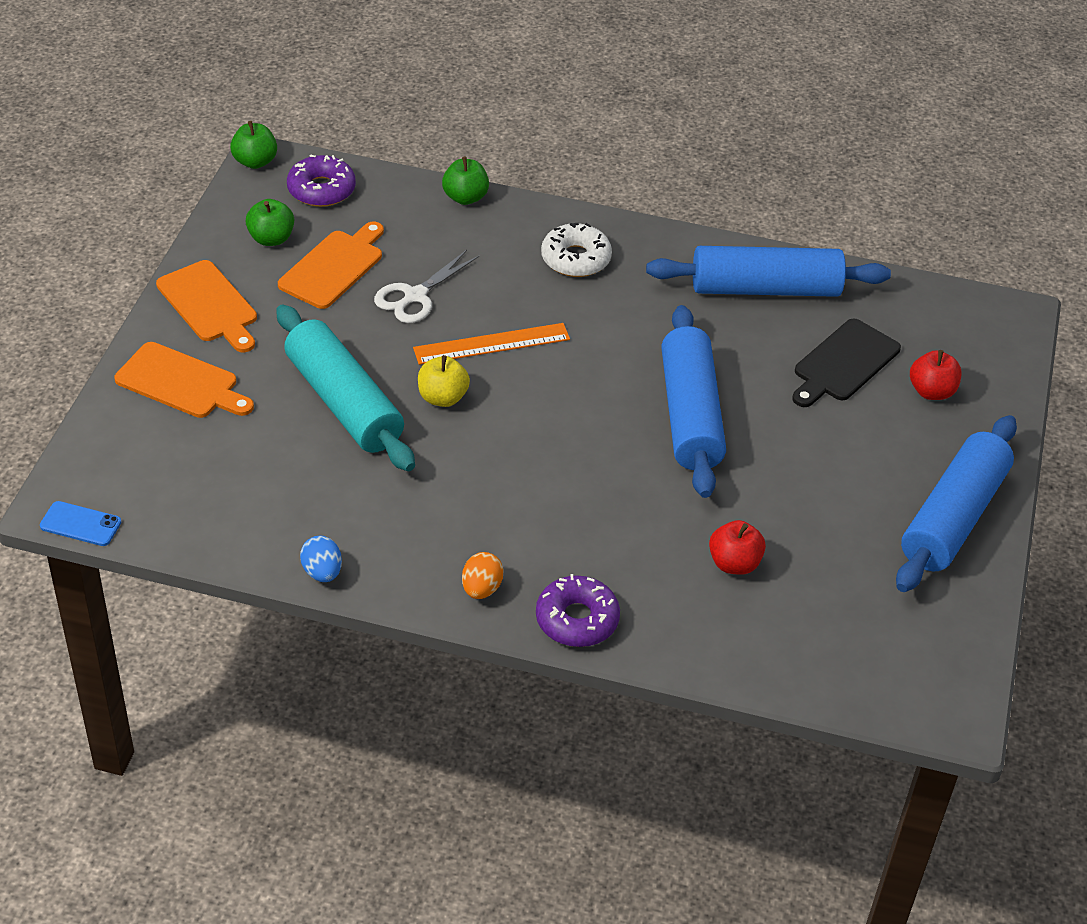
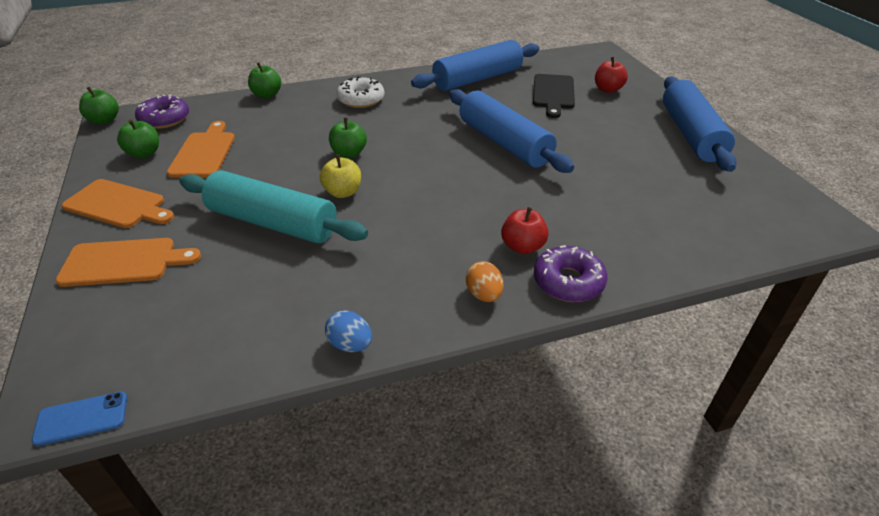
camera: 30 degrees left, 5 degrees down
white scissors [374,250,479,323] -> none
orange ruler [413,323,570,365] -> green apple [329,118,367,158]
red apple [709,520,766,575] -> red apple moved to [501,207,549,254]

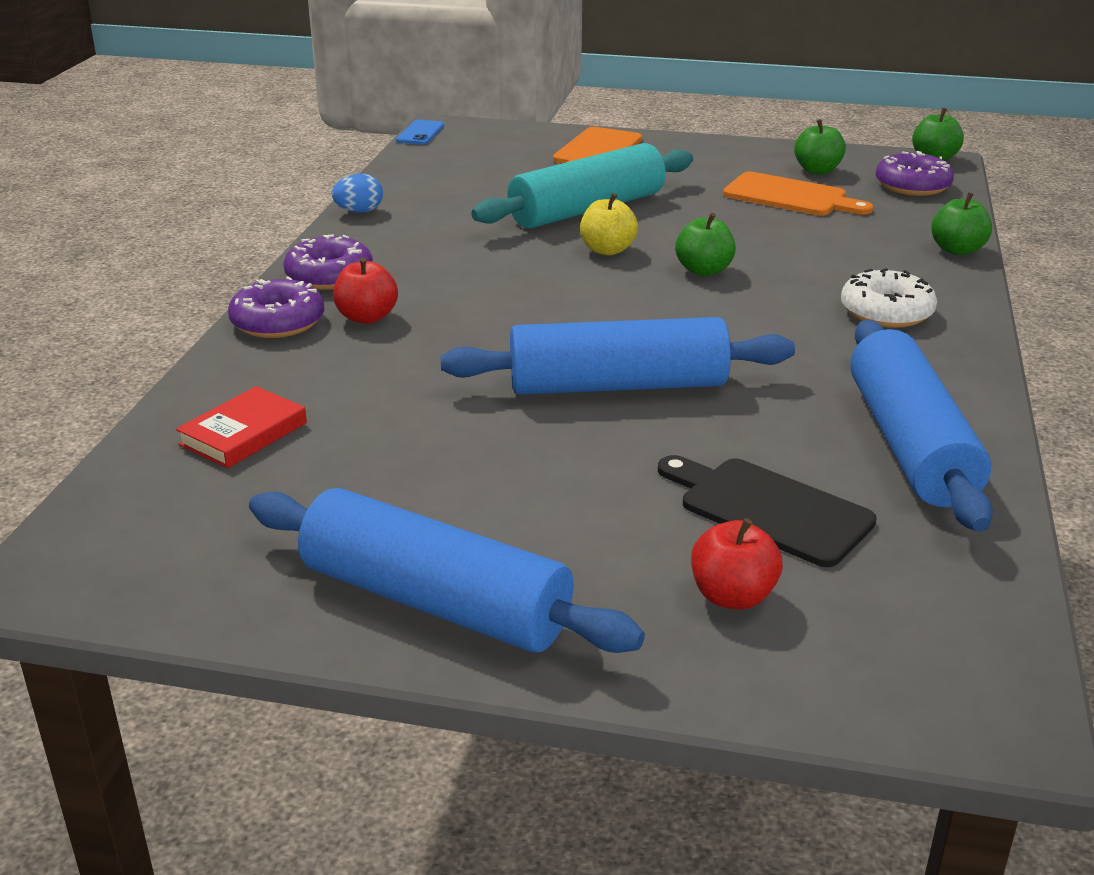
camera: 120 degrees right, 10 degrees down
orange cutting board [62,179,174,228] -> none
orange egg [466,261,503,302] -> purple donut [283,234,373,290]
none -> red book [176,386,307,468]

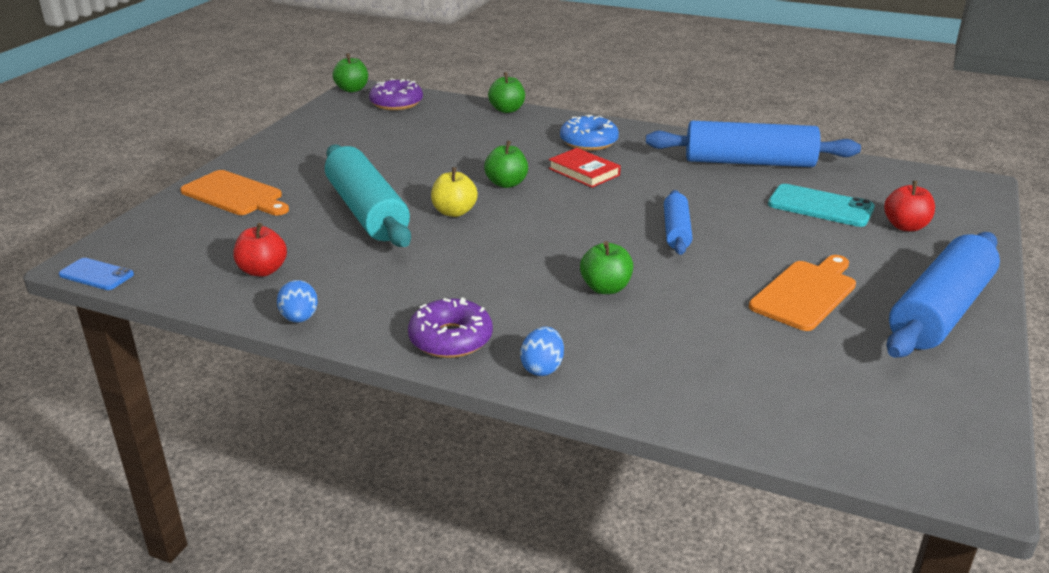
camera: 80 degrees left, 0 degrees up
red book [176,386,307,468] -> red book moved to [549,148,621,188]
purple donut [228,276,324,338] -> blue egg [520,327,564,376]
red apple [333,257,398,324] -> red apple moved to [233,223,287,277]
blue rolling pin [440,317,795,395] -> blue rolling pin [664,190,692,255], size x0.54
black cutting board [658,455,877,567] -> turquoise phone [768,184,875,227]
orange cutting board [723,172,873,215] -> orange cutting board moved to [749,255,856,331]
green apple [794,119,846,174] -> green apple moved to [580,241,633,294]
white donut [841,268,937,328] -> blue donut [560,115,619,151]

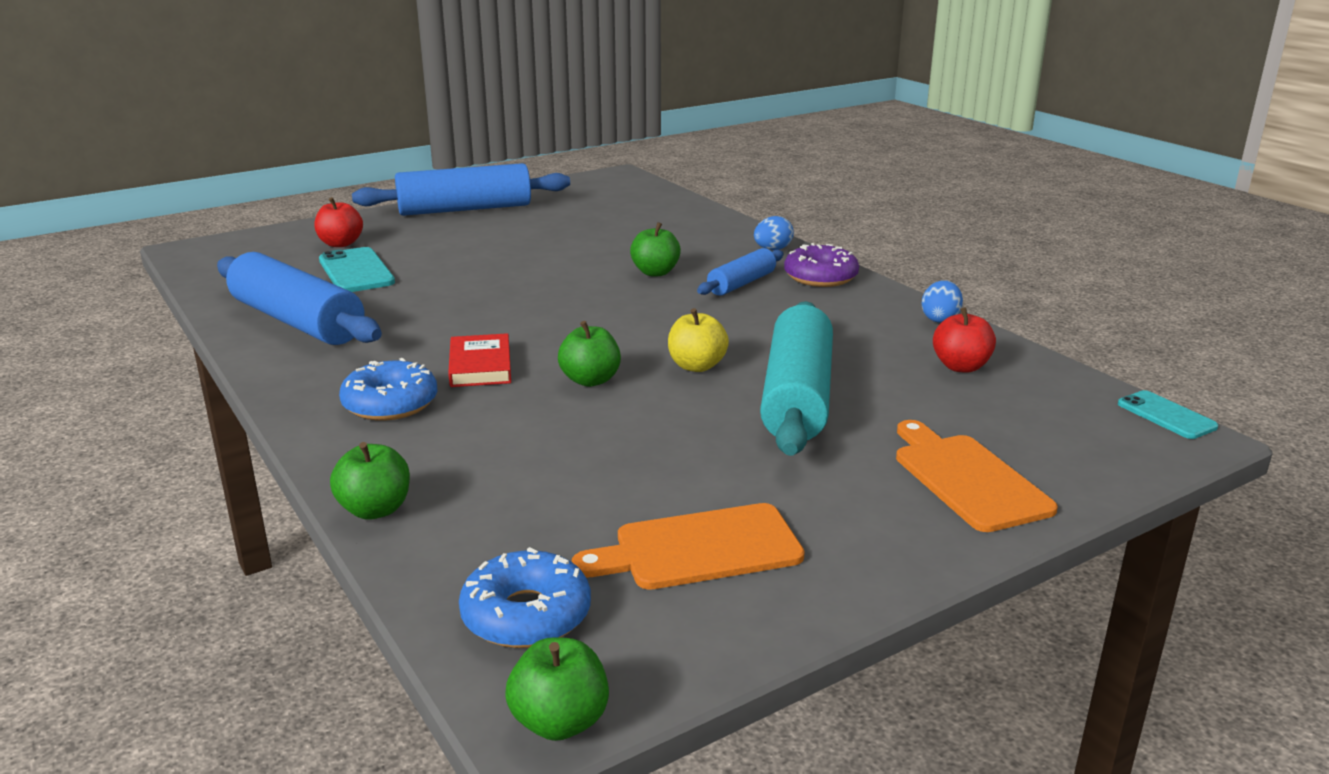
camera: 145 degrees left, 5 degrees down
blue phone [59,258,134,290] -> turquoise phone [1118,390,1218,439]
purple donut [369,79,423,110] -> blue donut [459,547,591,648]
blue rolling pin [664,190,692,255] -> blue rolling pin moved to [697,248,784,296]
orange cutting board [749,255,856,331] -> orange cutting board moved to [572,503,805,590]

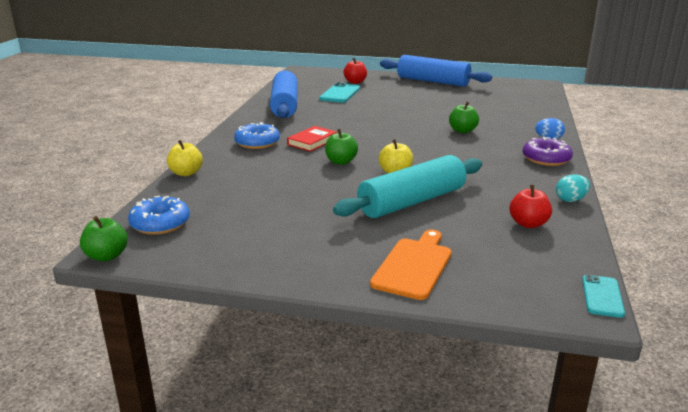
camera: 45 degrees right, 0 degrees up
green apple [330,442,410,520] -> yellow apple [167,140,203,176]
orange cutting board [572,503,805,590] -> none
blue rolling pin [697,248,784,296] -> none
blue egg [922,280,963,323] -> turquoise egg [556,175,590,202]

